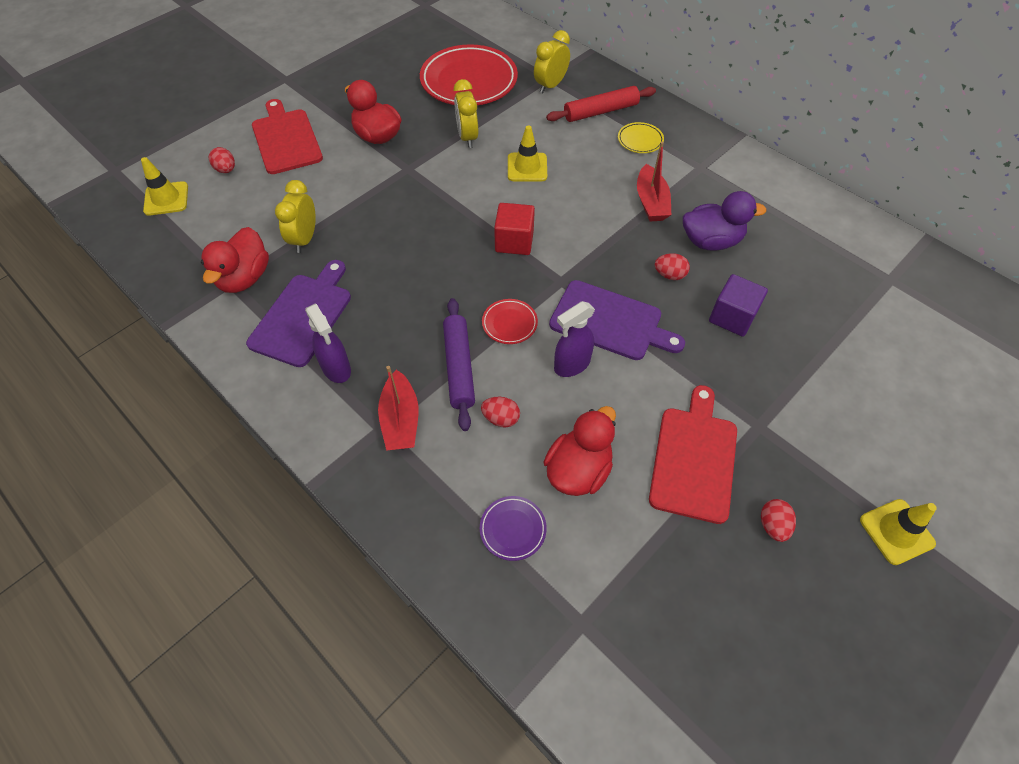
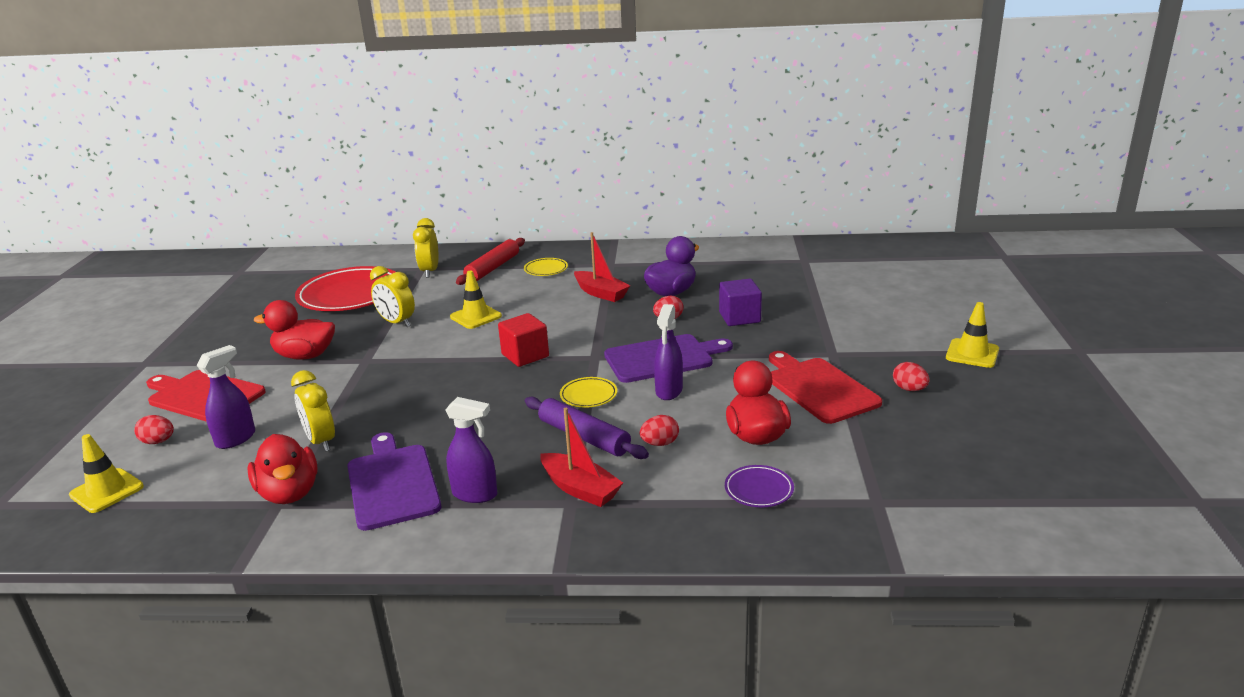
camera: 40 degrees left, 30 degrees down
red plate [482,299,538,344] -> yellow plate [560,377,617,408]
none -> purple spray bottle [197,345,255,449]

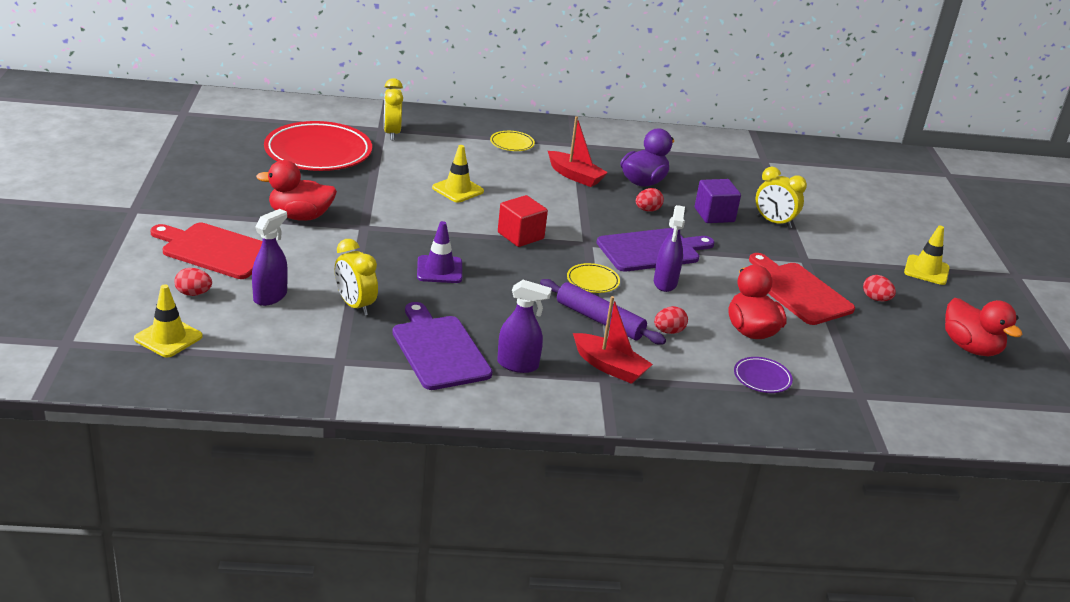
camera: 10 degrees left, 5 degrees up
red duck [248,434,318,504] -> red duck moved to [945,298,1023,356]
yellow clock [370,266,415,327] -> yellow clock moved to [756,167,807,228]
red rolling pin [456,238,525,285] -> none
none -> purple traffic cone [417,221,462,283]

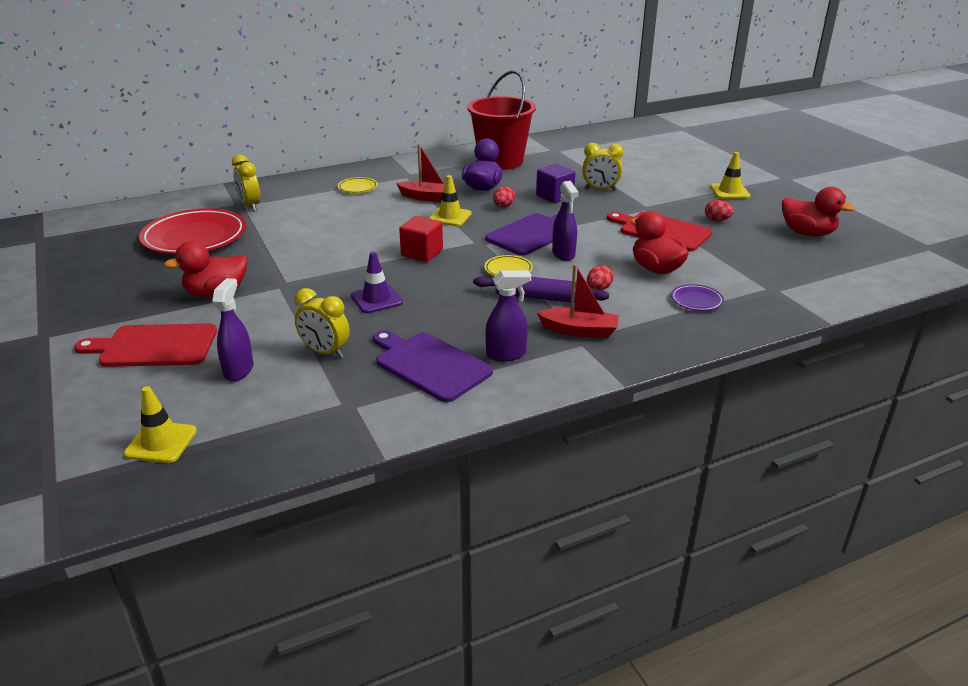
camera: 20 degrees left, 0 degrees up
red egg [174,268,212,296] -> none
yellow traffic cone [432,145,484,203] -> yellow traffic cone moved to [429,175,472,226]
none -> red bucket [467,70,536,170]

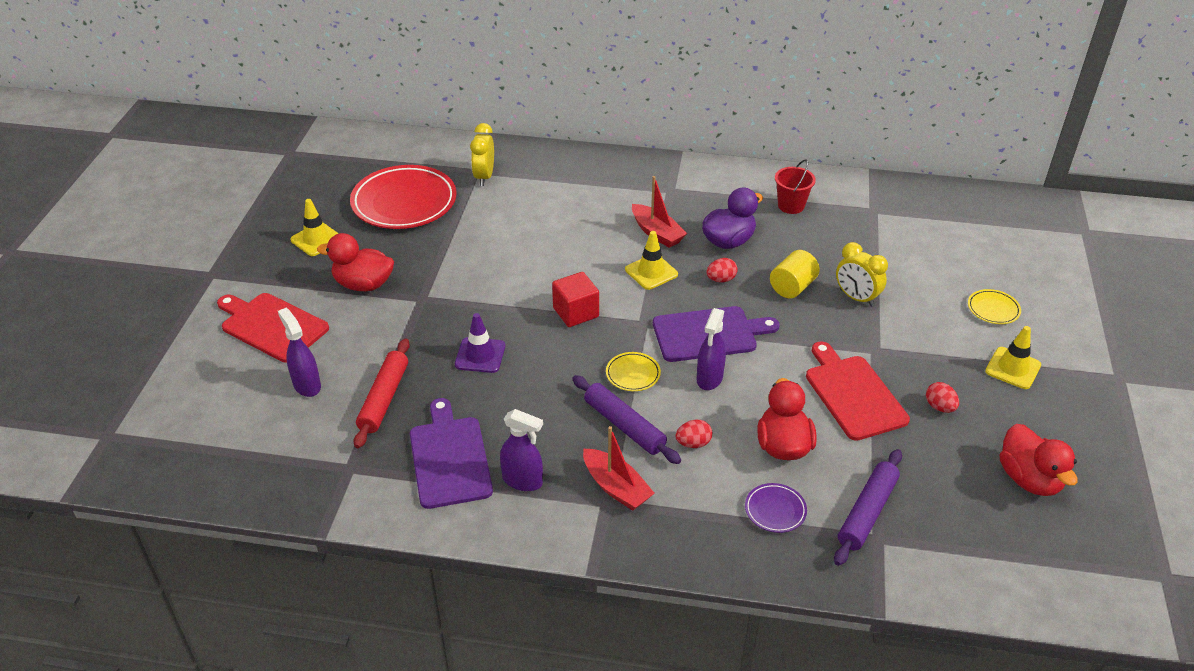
camera: 35 degrees right, 10 degrees up
yellow traffic cone [124,386,197,463] -> yellow traffic cone moved to [290,199,339,256]
purple spray bottle [212,278,253,381] -> purple spray bottle turned 75 degrees counterclockwise [278,308,321,397]
yellow clock [294,288,350,358] -> red rolling pin [354,339,410,448]
yellow plate [338,177,378,193] -> yellow plate moved to [968,289,1021,324]
red bucket [467,70,536,170] -> red bucket [775,160,816,214], size x0.48
purple cube [536,164,575,203] -> yellow cylinder [770,250,820,299]
none -> purple rolling pin [834,449,902,566]

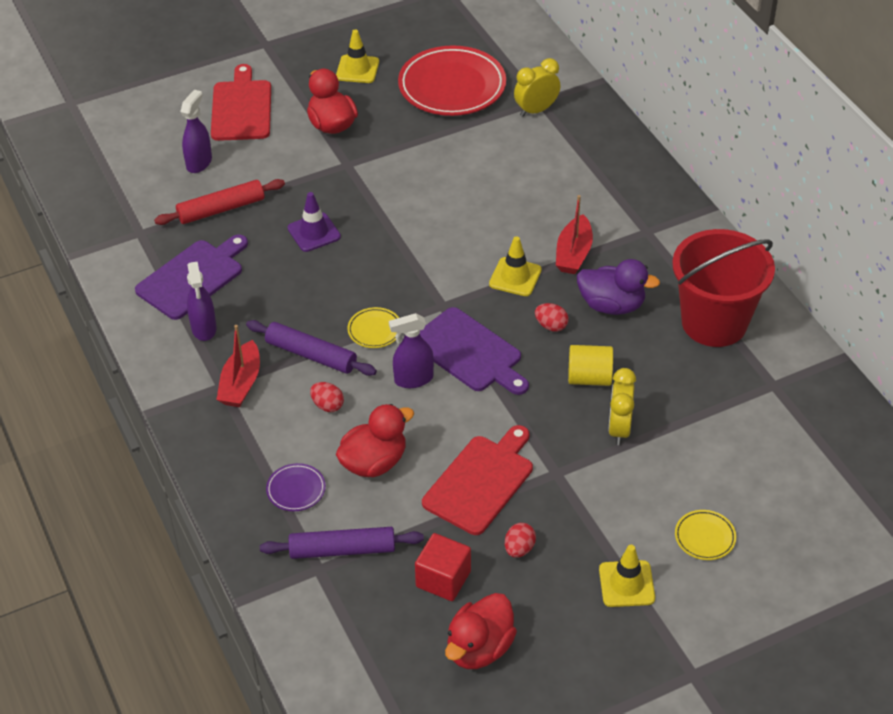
camera: 55 degrees right, 5 degrees up
red cube [552,272,599,327] -> red cube moved to [415,533,471,601]
purple rolling pin [572,375,681,464] -> purple rolling pin turned 75 degrees counterclockwise [246,320,377,376]
red bucket [775,160,816,214] -> red bucket [672,229,775,347], size x2.09

